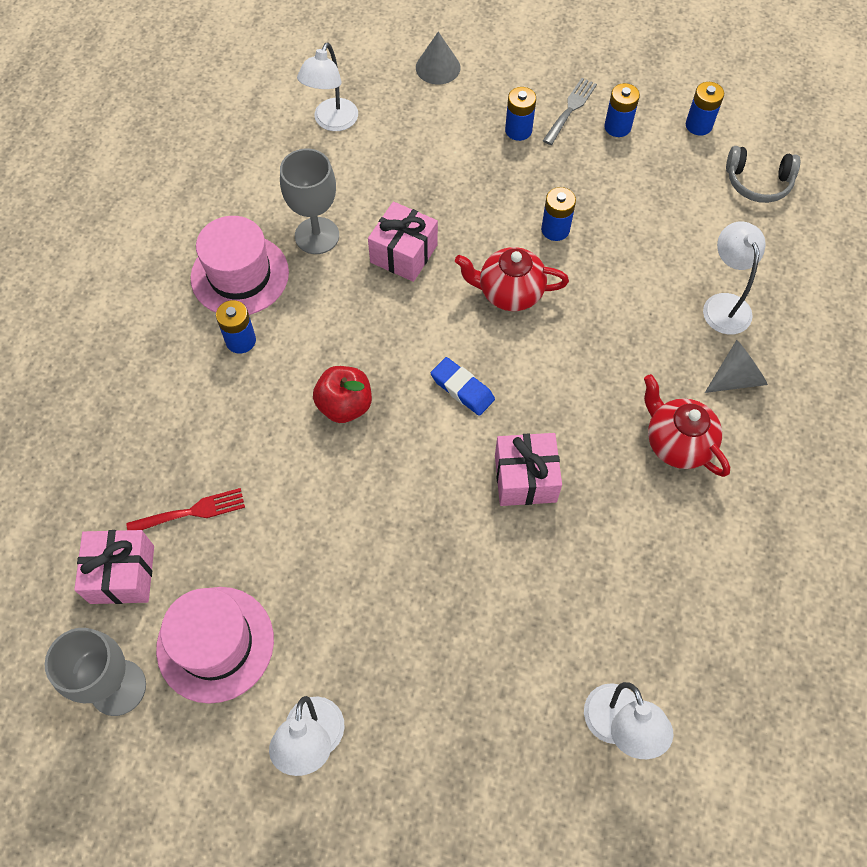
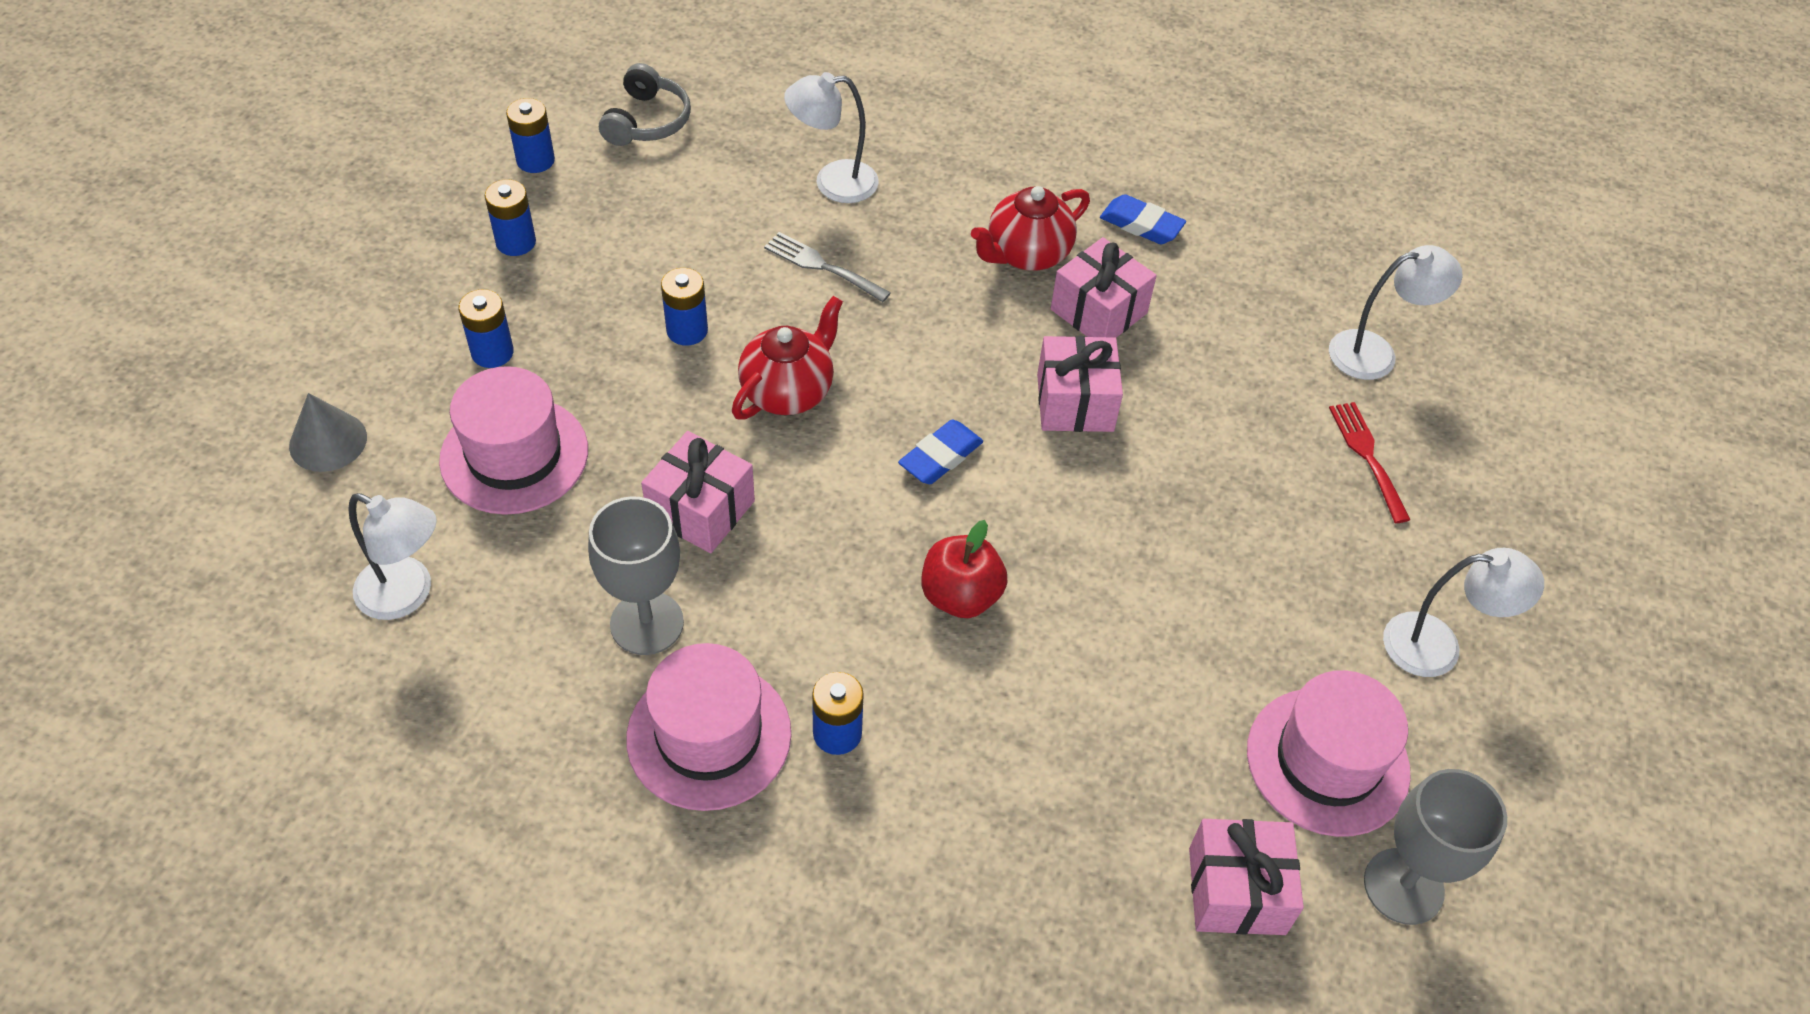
camera: 90 degrees left, 10 degrees down
red fork [126,488,245,530] -> red fork moved to [1329,402,1411,523]
red teapot [455,247,569,311] -> red teapot turned 150 degrees counterclockwise [732,296,843,420]
grey fork [543,78,597,145] -> grey fork moved to [764,232,891,302]
grey cone [705,340,768,393] -> none
none -> pink hat [439,366,588,515]
none -> pink gift [1051,237,1157,338]
none -> blue eraser [1100,194,1186,244]

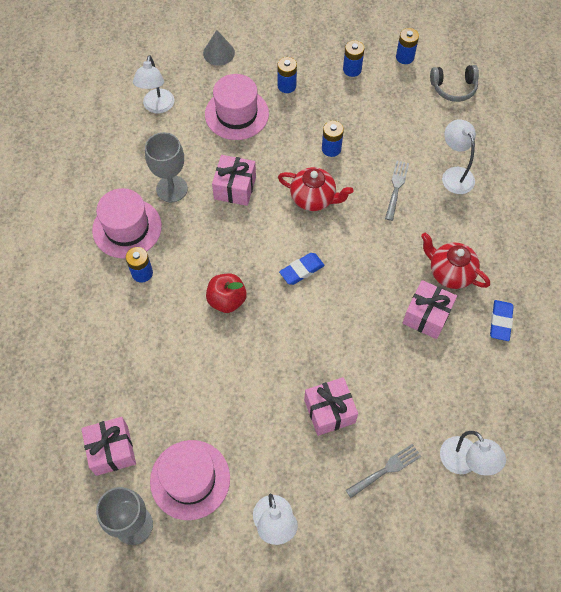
camera: 75 degrees right, 10 degrees up
blue eraser [898,420,983,484] -> blue eraser turned 60 degrees counterclockwise [279,253,325,285]
pink gift [1037,336,1123,432] -> pink gift moved to [304,377,358,436]
red fork [1329,402,1411,523] -> grey fork [346,444,421,498]

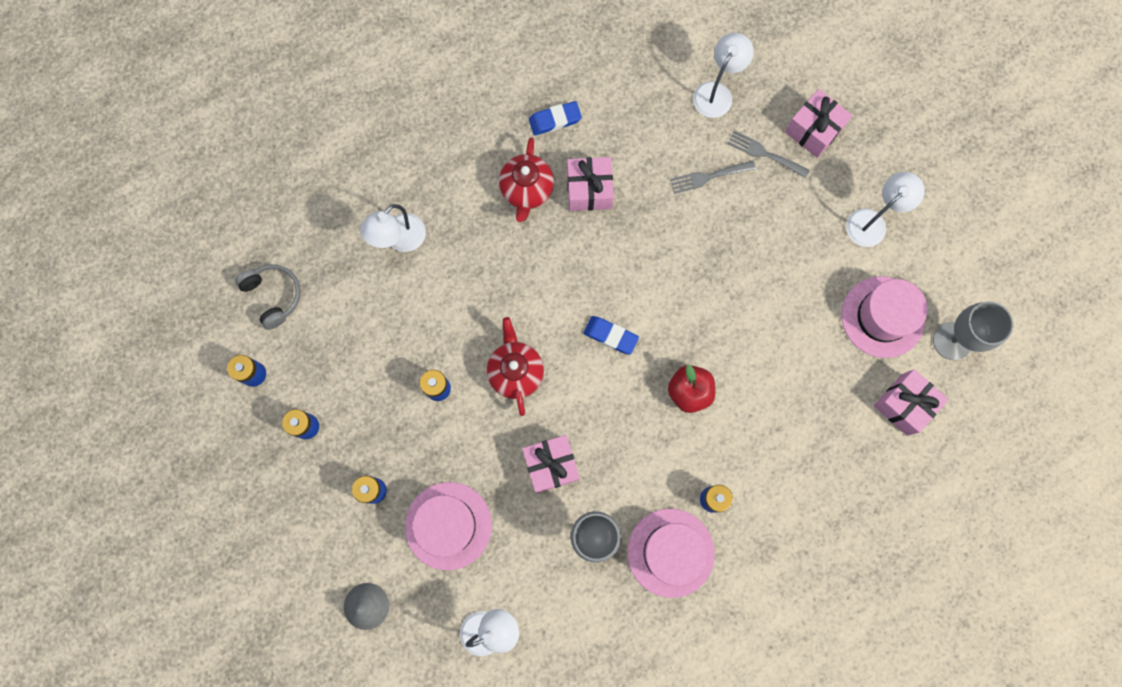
camera: 120 degrees left, 15 degrees up
pink gift [304,377,358,436] -> pink gift moved to [785,89,852,158]
grey fork [385,161,409,221] -> grey fork moved to [670,160,756,194]

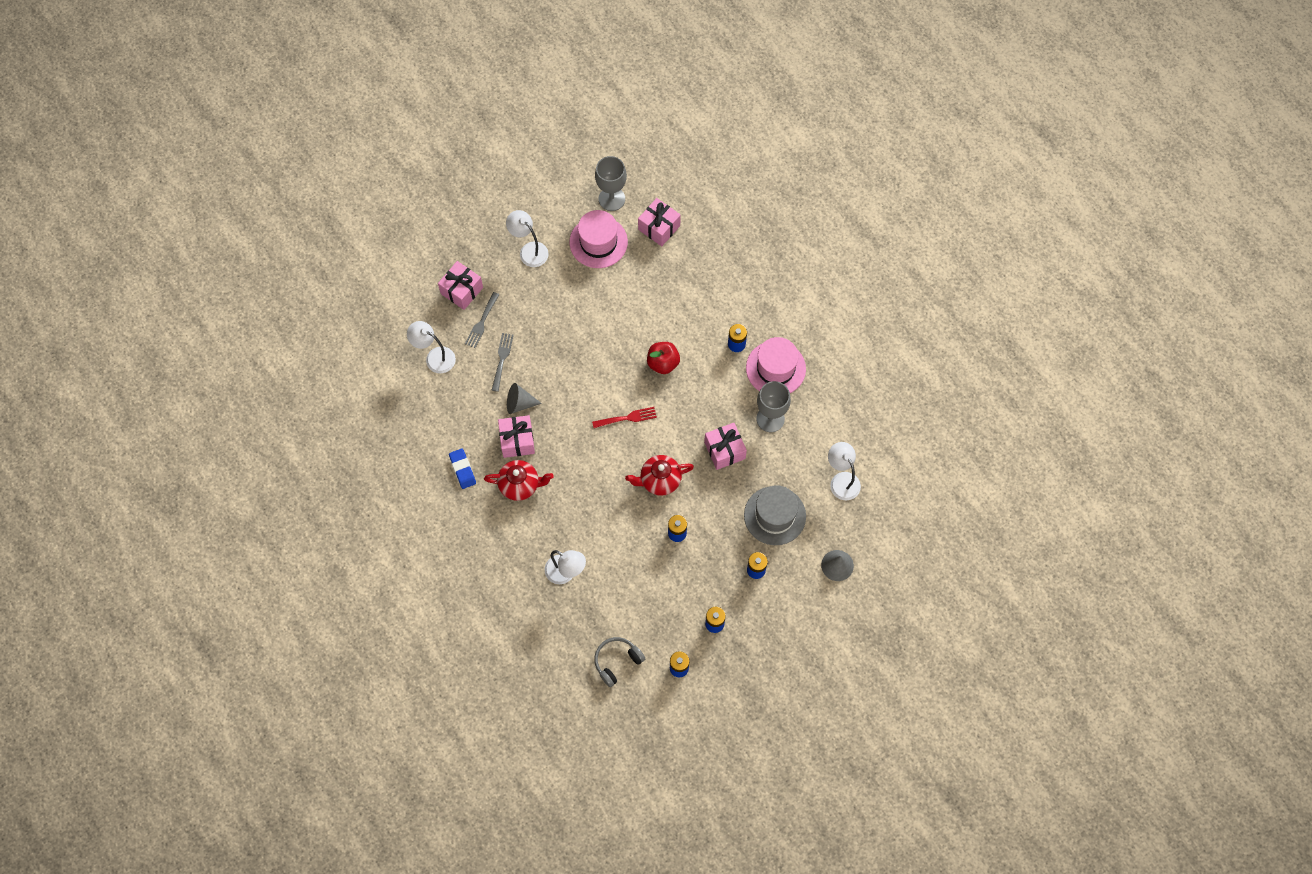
camera: 95 degrees left, 10 degrees down
pink hat [405,482,492,570] -> grey hat [744,485,806,545]
blue eraser [583,316,639,355] -> red fork [592,407,657,428]
grey fork [670,160,756,194] -> grey fork turned 150 degrees counterclockwise [492,333,514,392]
none -> grey cone [507,383,542,414]

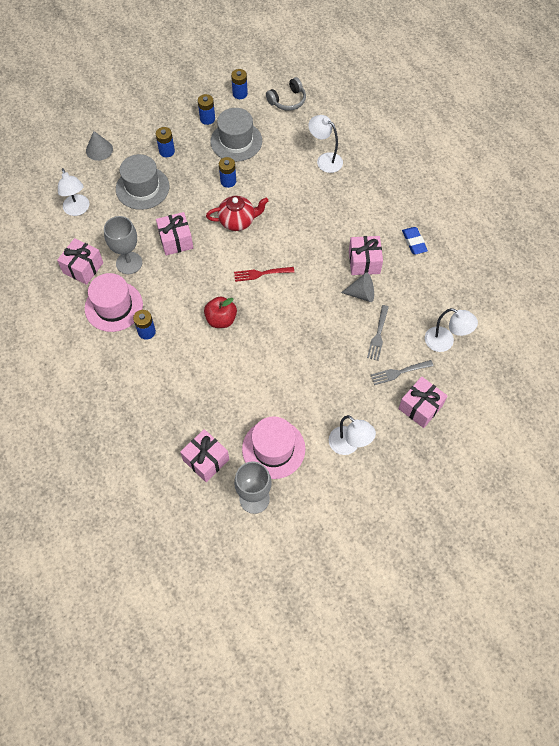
camera: 175 degrees left, 5 degrees down
grey fork [465,292,500,348] -> grey fork turned 135 degrees counterclockwise [370,360,433,385]
red teapot [484,460,554,501] -> none
none -> pink gift [57,238,103,285]
none -> grey hat [210,108,262,162]

